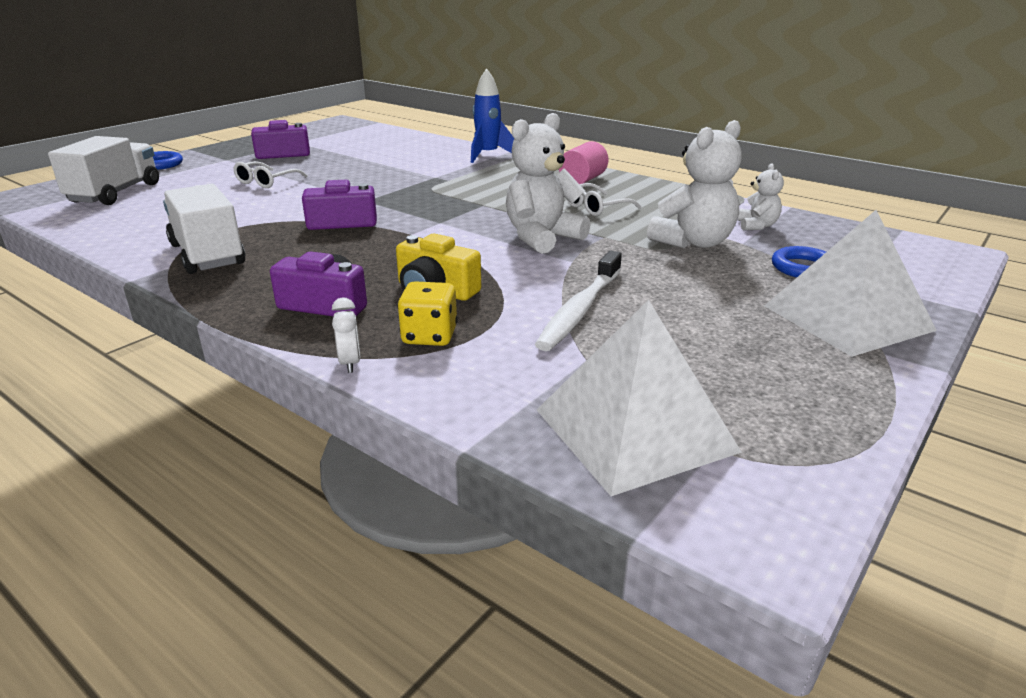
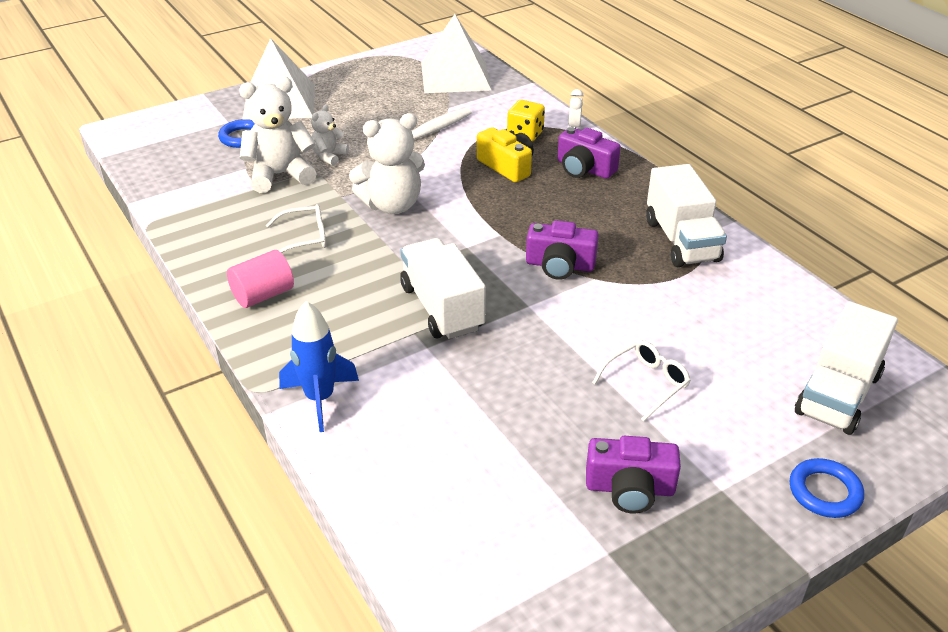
camera: 160 degrees left, 10 degrees up
white teddy bear [738,164,784,230] -> white teddy bear moved to [311,104,349,166]
none -> white truck [400,238,486,339]

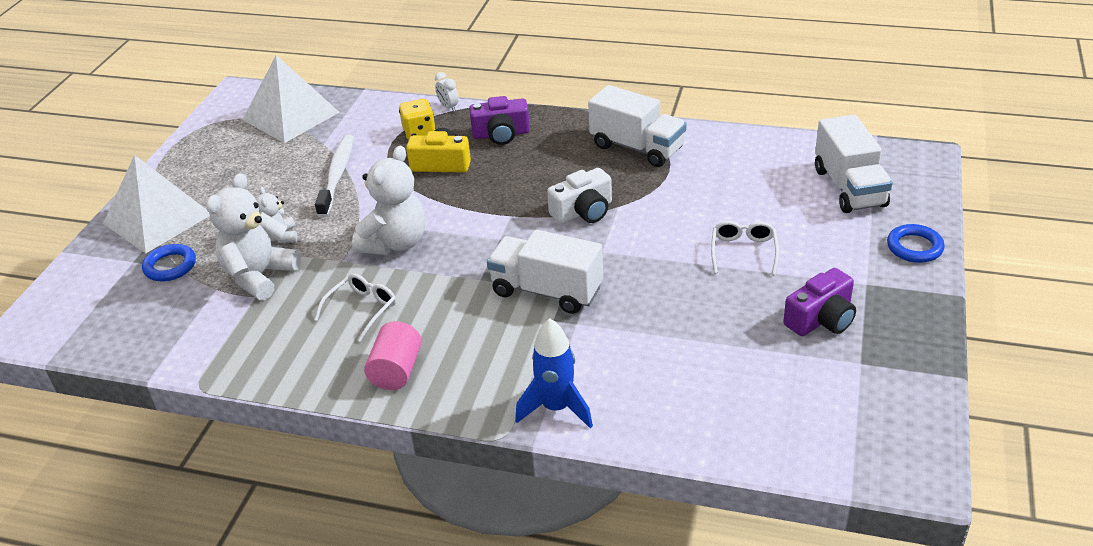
camera: 40 degrees left, 0 degrees up
purple camera [526,220,599,280] -> white camera [547,168,612,224]

